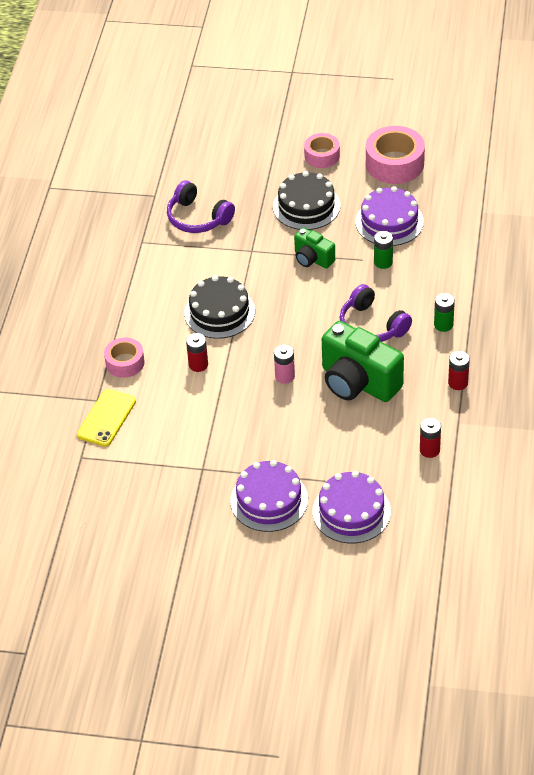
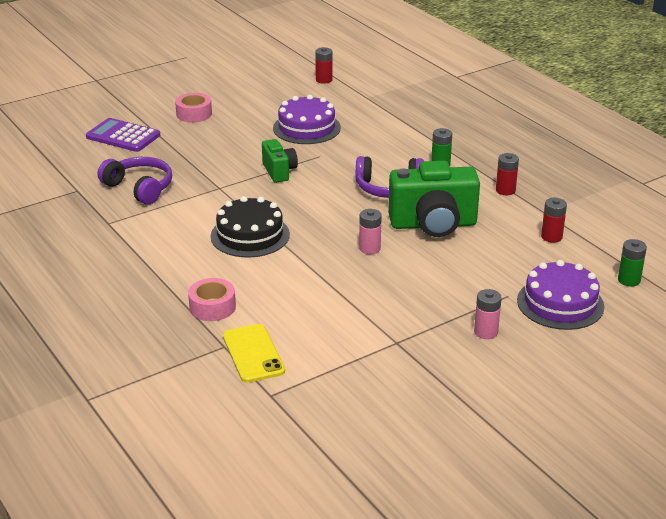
camera: 45 degrees left, 15 degrees down
purple headphones [167,180,235,233] -> purple headphones turned 135 degrees counterclockwise [98,157,172,205]
red battery [186,333,208,372] -> red battery moved to [315,47,333,84]
purple cake [230,460,308,532] -> pink battery [474,289,502,339]
black cake [273,171,340,230] -> none
green camera [294,228,335,269] -> green camera turned 105 degrees counterclockwise [262,139,298,183]
pink tape [366,126,425,184] -> none
green battery [374,231,393,269] -> green battery moved to [618,239,647,287]
none -> purple calculator [86,118,160,152]

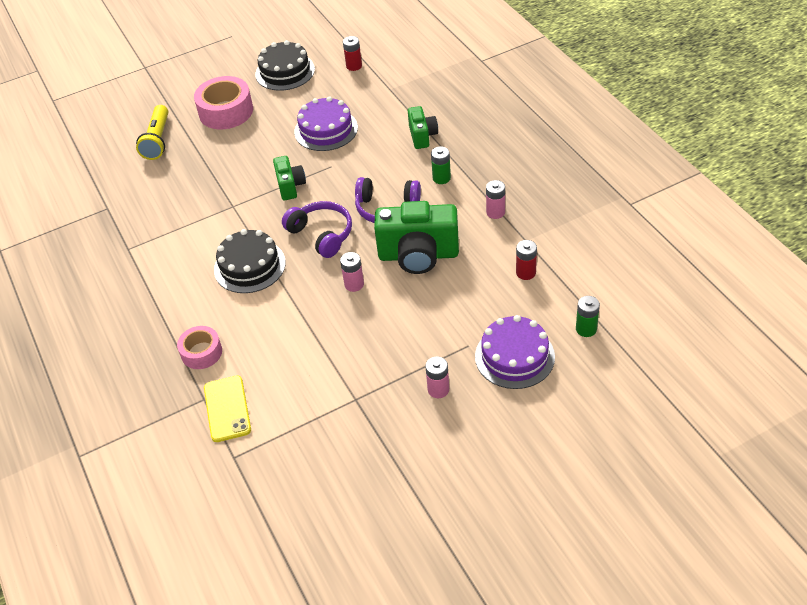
camera: 10 degrees right, 15 degrees up
purple calculator [86,118,160,152] -> yellow flashlight [136,105,168,160]
purple headphones [98,157,172,205] -> purple headphones moved to [282,201,352,258]
pink tape [175,93,212,122] -> pink tape [194,76,253,129], size x1.65
red battery [496,153,519,195] -> pink battery [486,180,505,219]
none -> black cake [255,40,315,91]
none -> green camera [408,106,438,149]

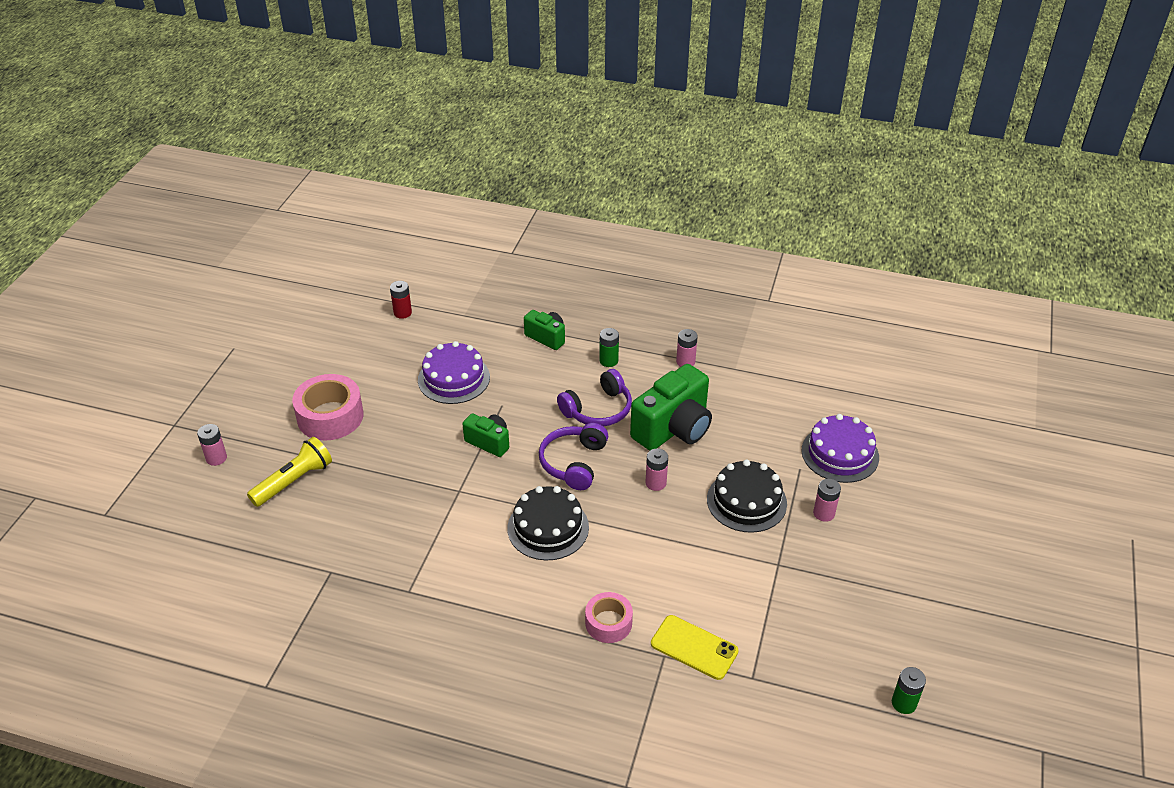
camera: 50 degrees left, 5 degrees down
yellow flashlight [136,105,168,160] -> yellow flashlight turned 90 degrees counterclockwise [247,437,332,507]
black cake [255,40,315,91] -> black cake moved to [707,459,787,533]
purple headphones [282,201,352,258] -> purple headphones turned 75 degrees counterclockwise [539,423,608,490]
red battery [516,240,537,280] -> none
green battery [576,296,600,337] -> green battery moved to [892,667,926,714]
none -> pink battery [197,424,227,466]

